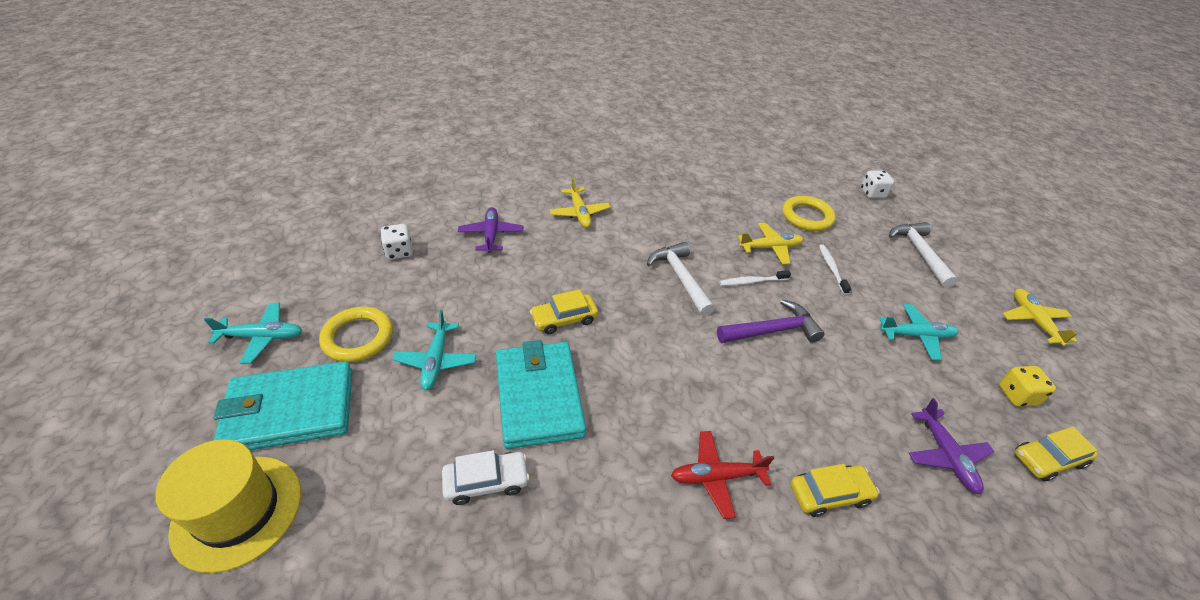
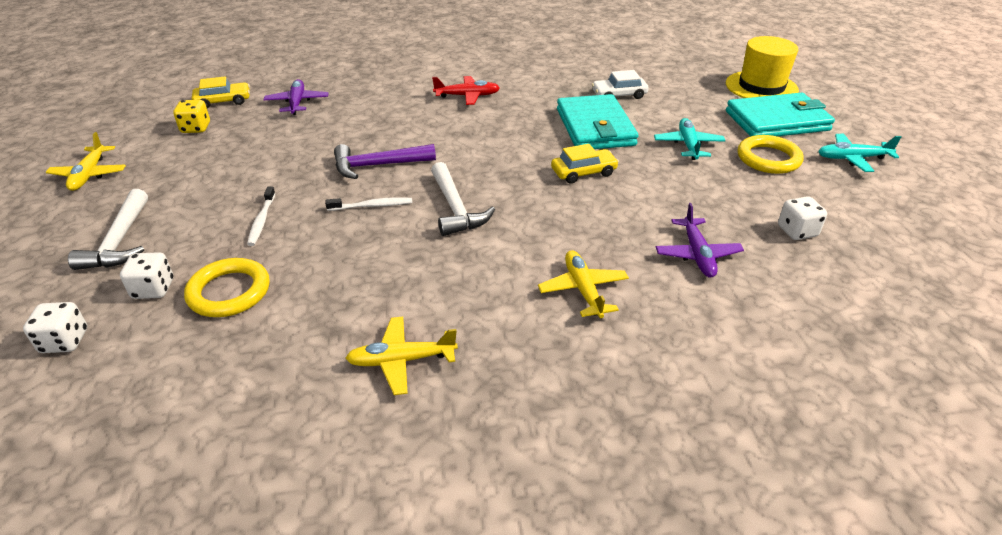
camera: 175 degrees left, 5 degrees down
yellow plane [738,223,804,265] -> yellow plane moved to [345,317,458,395]
yellow car [790,464,880,517] -> none
turquoise plane [879,304,959,360] -> none
none -> white dice [120,252,173,299]

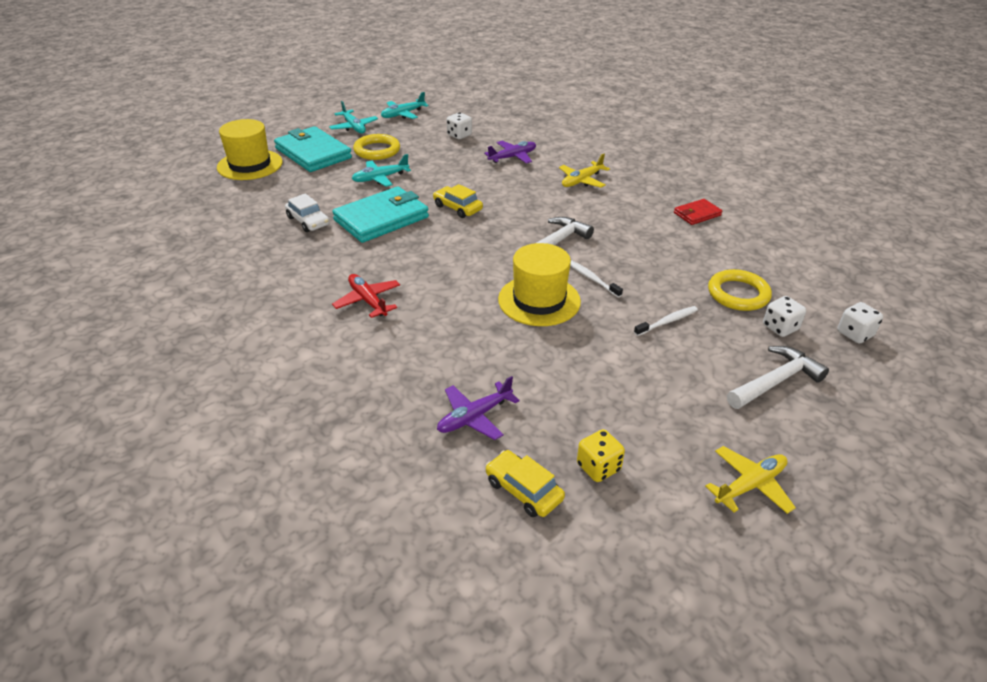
camera: 120 degrees left, 0 degrees up
purple hammer [334,144,436,179] -> yellow hat [498,243,581,326]
yellow plane [345,317,458,395] -> red wallet [674,199,722,225]
none -> turquoise plane [381,92,429,119]

